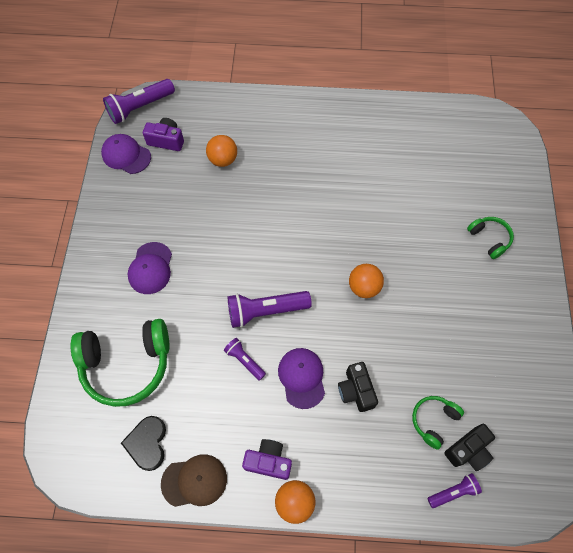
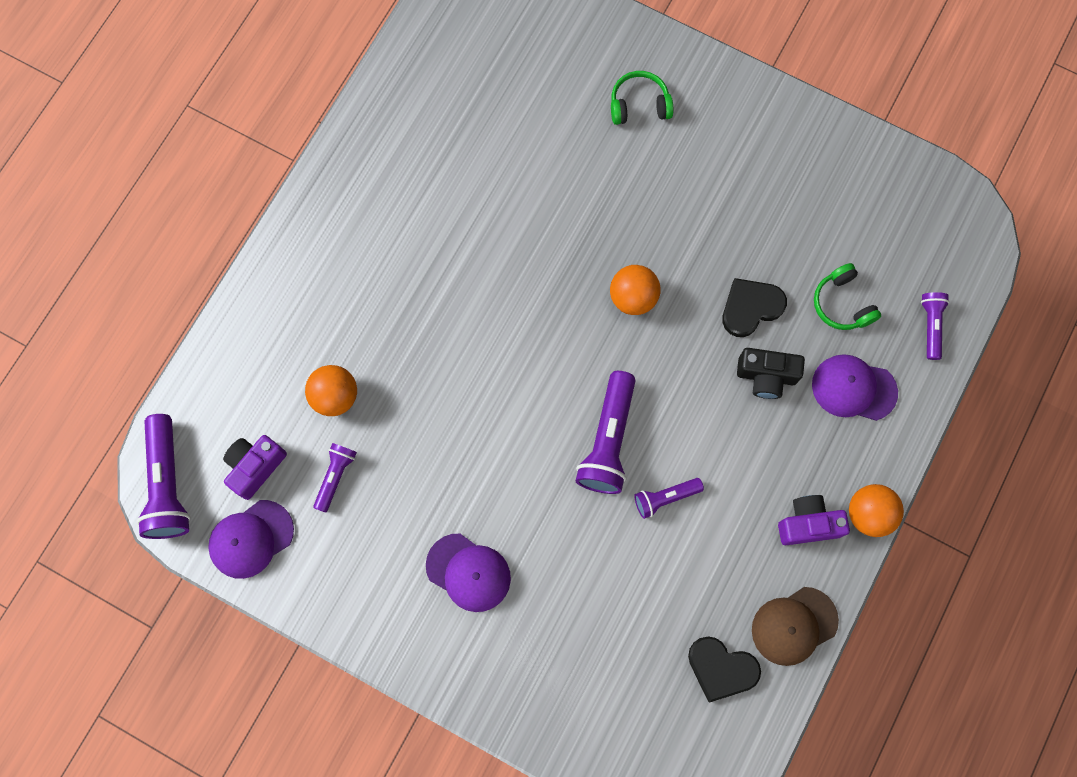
camera: 65 degrees left, 10 degrees up
green headphones [71,319,170,407] -> none
brown cap [161,454,227,507] -> brown cap turned 135 degrees counterclockwise [752,587,839,666]
purple camera [242,439,292,480] -> purple camera turned 45 degrees clockwise [778,495,850,545]
purple cap [278,348,325,409] -> purple cap moved to [812,354,898,421]
black camera [444,424,495,471] -> none
none -> purple flashlight [313,443,357,513]
none -> black heart [722,278,787,337]

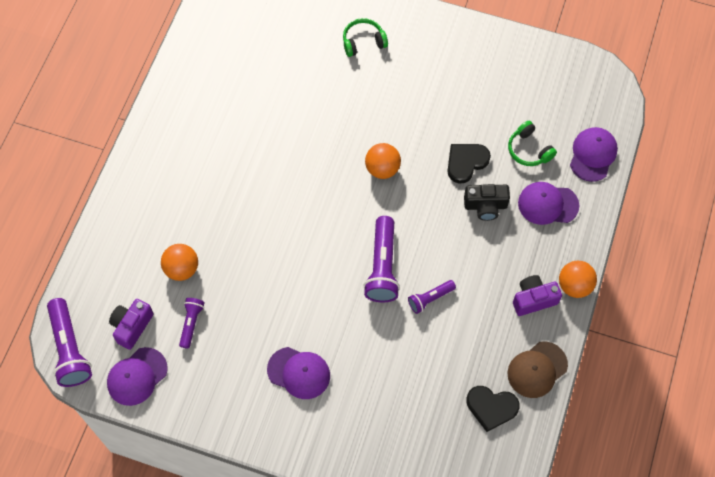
camera: 10 degrees left, 10 degrees down
purple flashlight [921,292,950,360] -> purple cap [570,127,618,182]

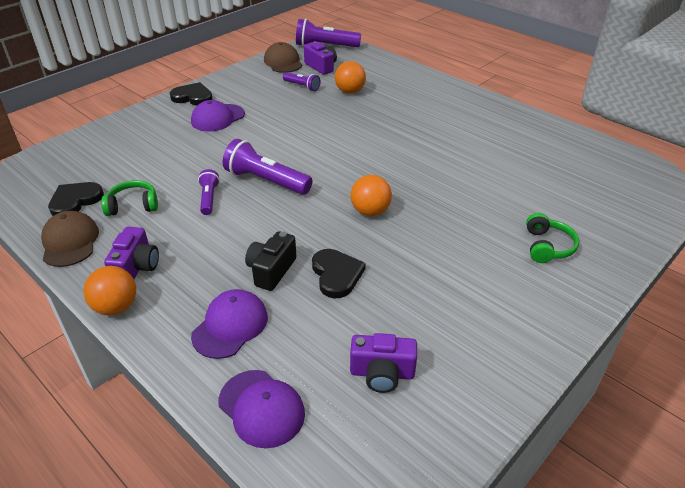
camera: 115 degrees right, 25 degrees down
purple cap [107,347,168,406] -> brown cap [264,42,302,73]
green headphones [508,121,557,166] -> green headphones moved to [101,180,158,216]
none -> black heart [170,82,213,106]
none -> purple camera [350,333,417,393]

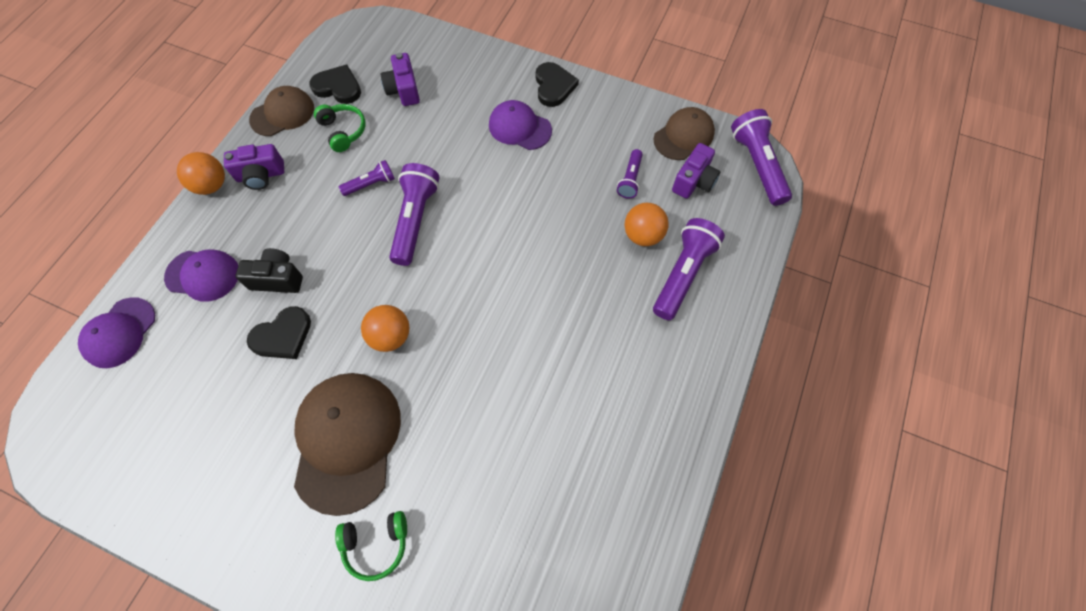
camera: 70 degrees right, 25 degrees up
purple camera [350,333,417,393] -> purple camera moved to [380,53,420,106]
none -> brown cap [294,373,401,516]
none -> purple flashlight [653,218,725,320]

